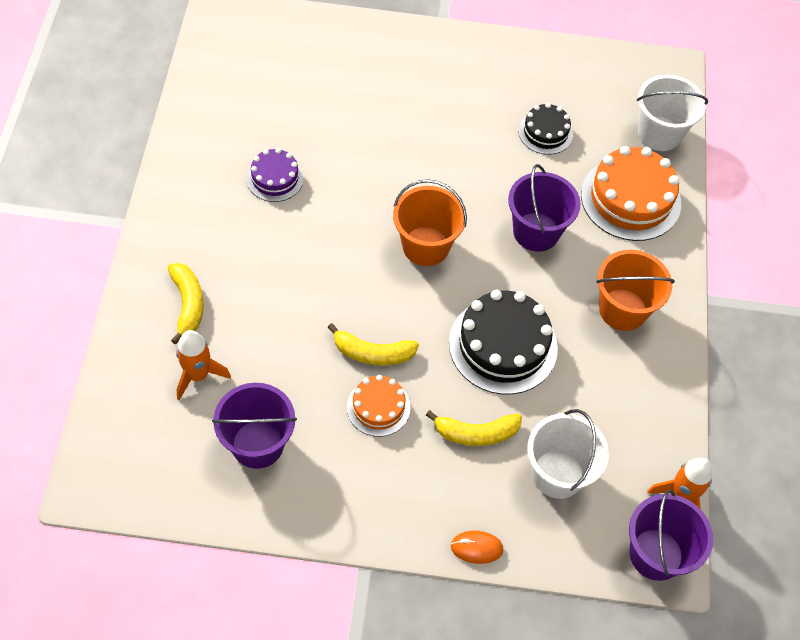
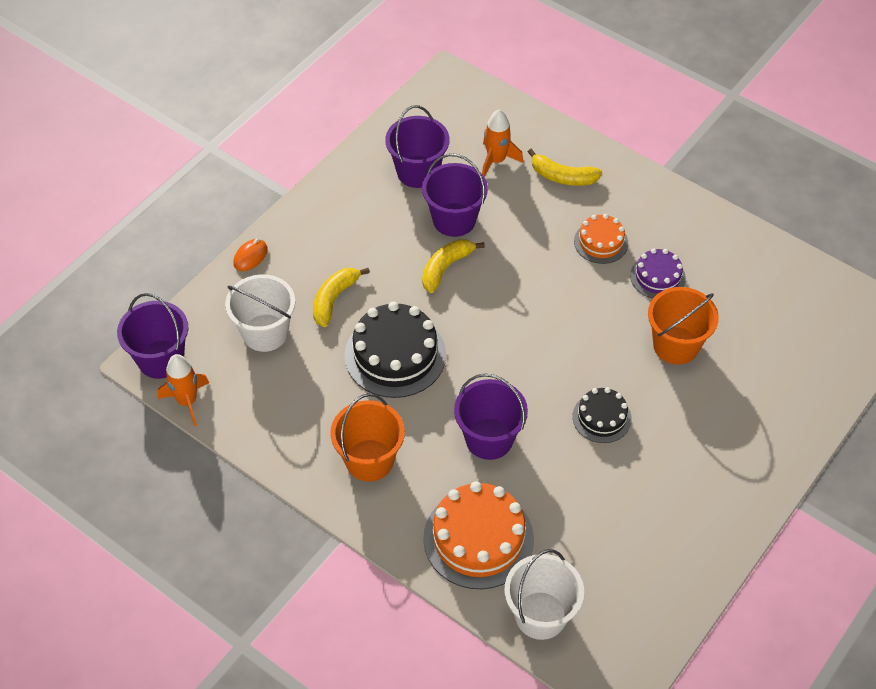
camera: 125 degrees right, 5 degrees down
orange cake [347,375,411,437] -> orange cake moved to [574,214,628,264]
orange bucket [393,179,467,266] -> orange bucket moved to [648,287,719,365]
black cake [518,103,573,155] -> black cake moved to [572,387,632,443]
none -> purple bucket [422,154,488,237]

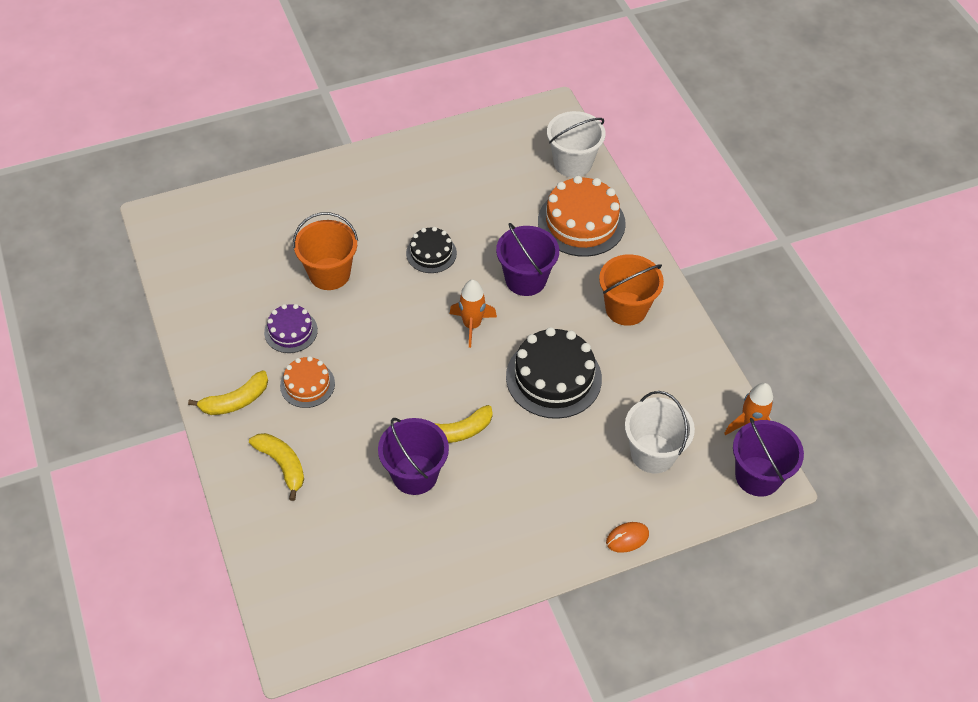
camera: 150 degrees left, 0 degrees up
yellow banana [313,268,370,327] -> yellow banana moved to [188,370,268,415]
purple bucket [385,106,449,188] -> none
orange rocket [482,109,523,177] -> orange rocket moved to [450,279,497,348]

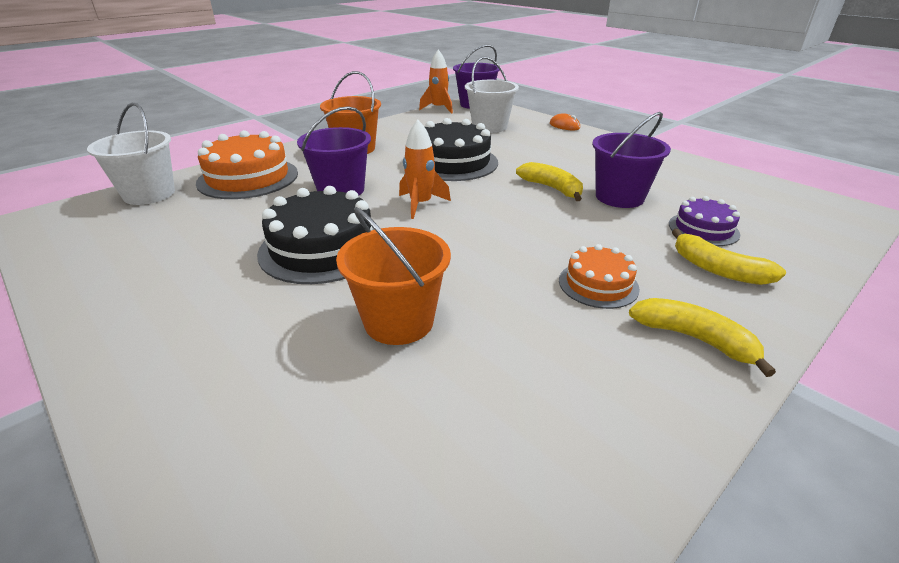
camera: 110 degrees left, 20 degrees down
yellow banana [249,433,304,501] -> yellow banana turned 75 degrees counterclockwise [672,229,786,285]
purple cake [264,304,318,353] -> purple cake moved to [669,196,740,246]
black cake [406,227,457,273] -> black cake [257,186,374,284], size x1.77

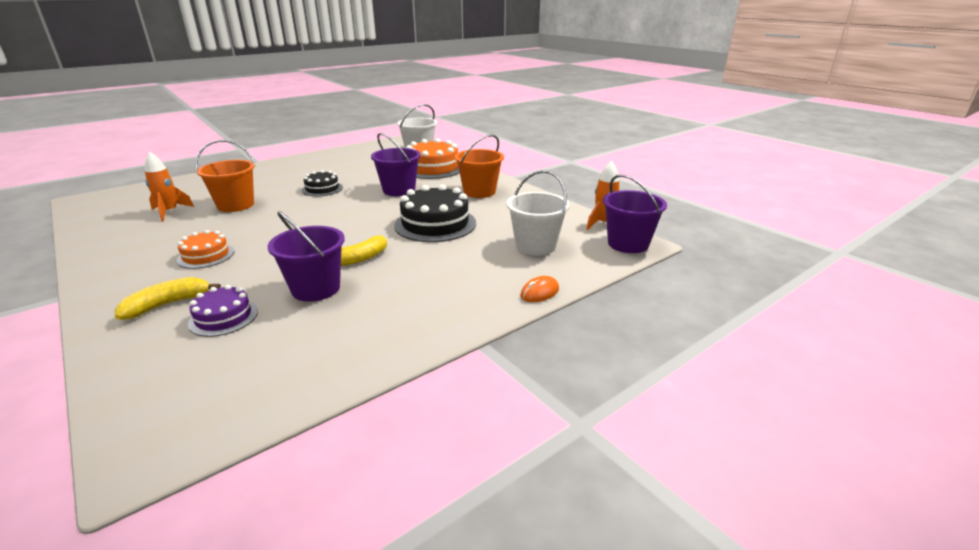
camera: 95 degrees right, 5 degrees down
black cake [257,186,374,284] -> black cake [302,170,343,196], size x0.56
orange rocket [399,120,451,219] -> orange rocket moved to [145,152,194,221]
yellow banana [629,298,776,377] -> none

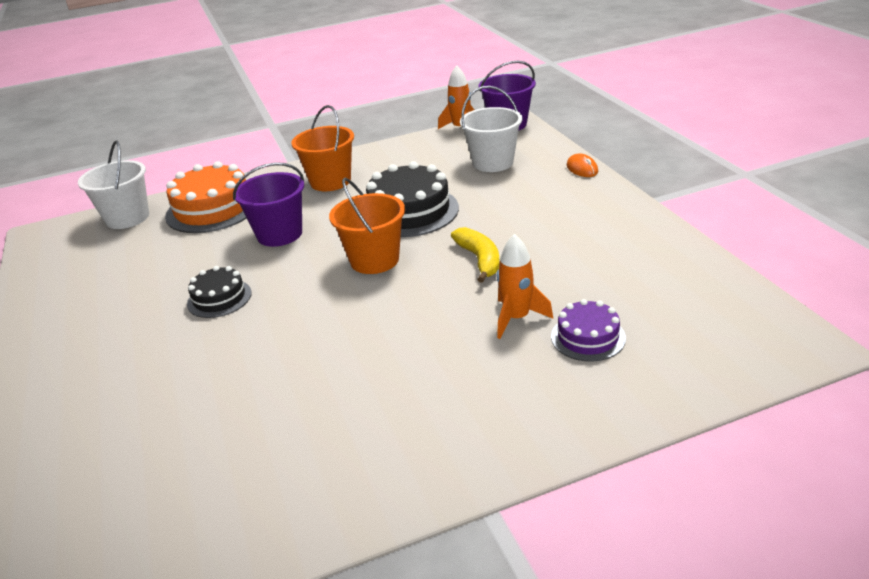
camera: 70 degrees left, 5 degrees up
yellow banana [115,277,221,320] -> none
orange rocket [145,152,194,221] -> orange rocket moved to [497,234,553,339]
orange cake [177,230,235,269] -> none
orange bucket [195,140,255,212] -> orange bucket moved to [329,178,405,274]
purple bucket [267,211,345,302] -> none

